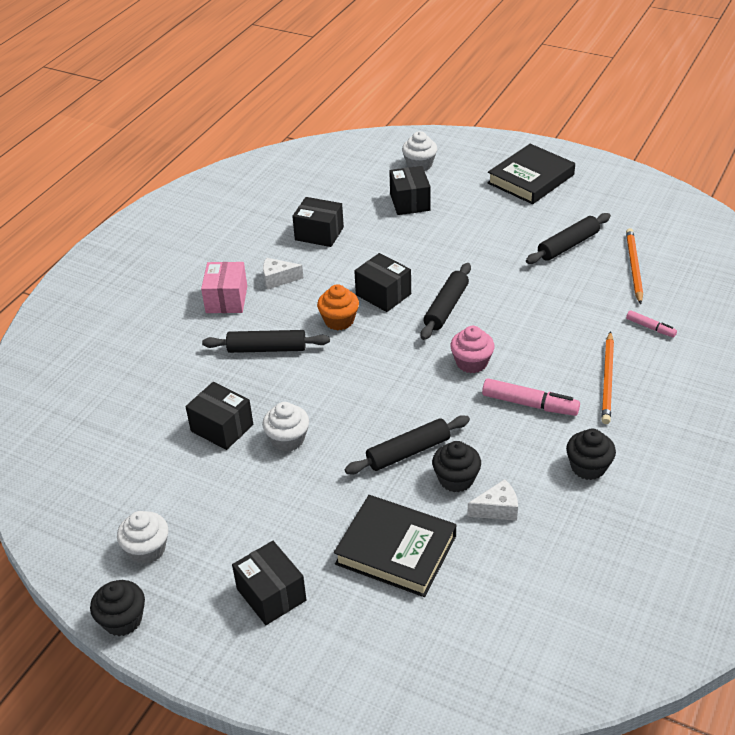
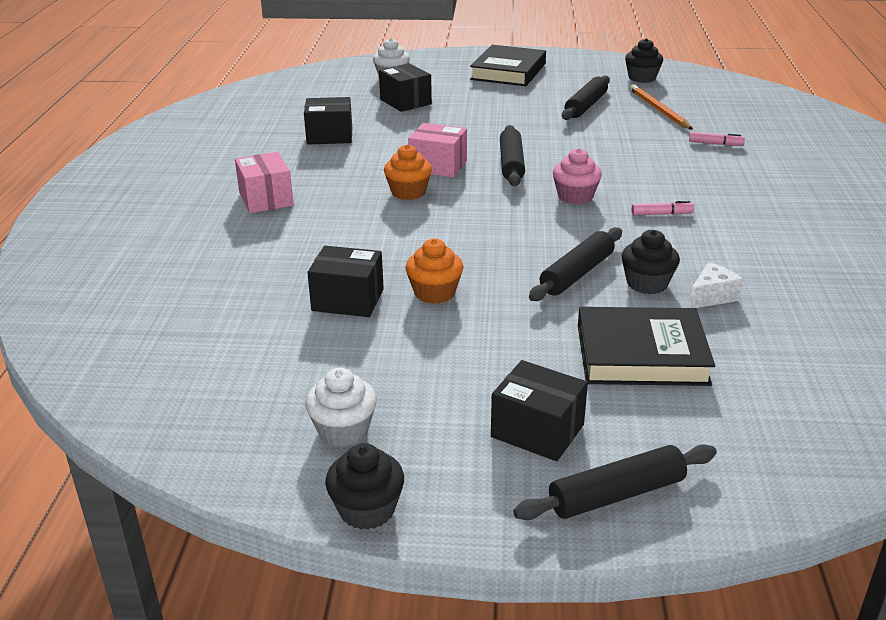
camera: 25 degrees left, 10 degrees down
black rolling pin [202,330,330,353] -> black rolling pin moved to [513,445,717,520]
white cupcake [262,402,309,451] -> orange cupcake [405,239,464,304]
white cheese [263,258,303,289] -> none
black box [354,253,411,312] -> pink box [408,123,467,178]
pink marker [482,378,580,416] -> pink marker [632,201,694,215], size x0.57
black cupcake [566,429,616,480] -> black cupcake moved to [625,38,663,83]
orange pencil [602,331,614,424] -> none

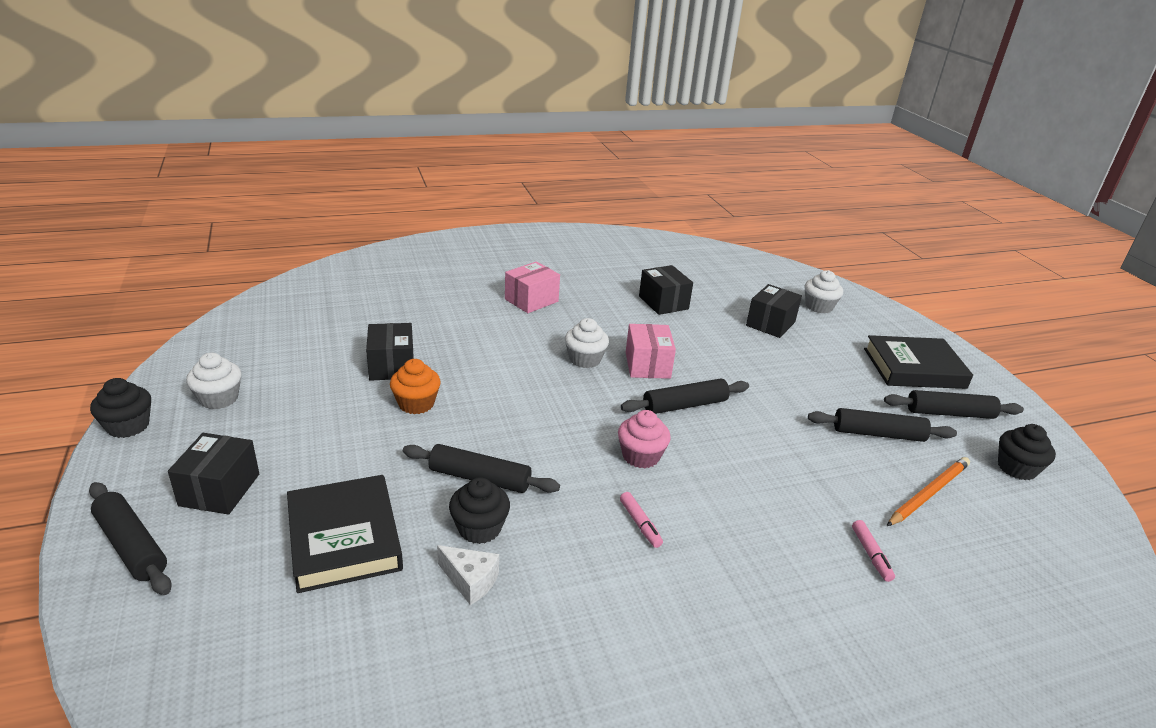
camera: 65 degrees right, 0 degrees up
orange cupcake [384,144,432,200] -> white cupcake [565,318,609,368]
none -> black rolling pin [884,390,1024,419]

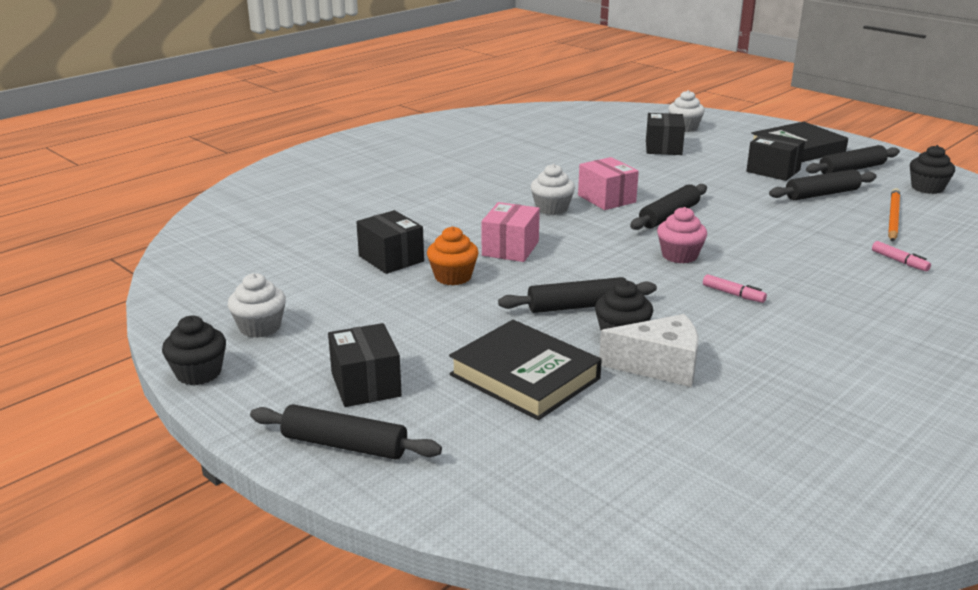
camera: 25 degrees left, 5 degrees down
white cheese [437,545,499,605] -> white cheese [599,314,698,387], size x1.58
pink box [505,261,560,313] -> pink box moved to [482,202,540,262]
black box [639,265,693,315] -> black box moved to [746,132,805,181]

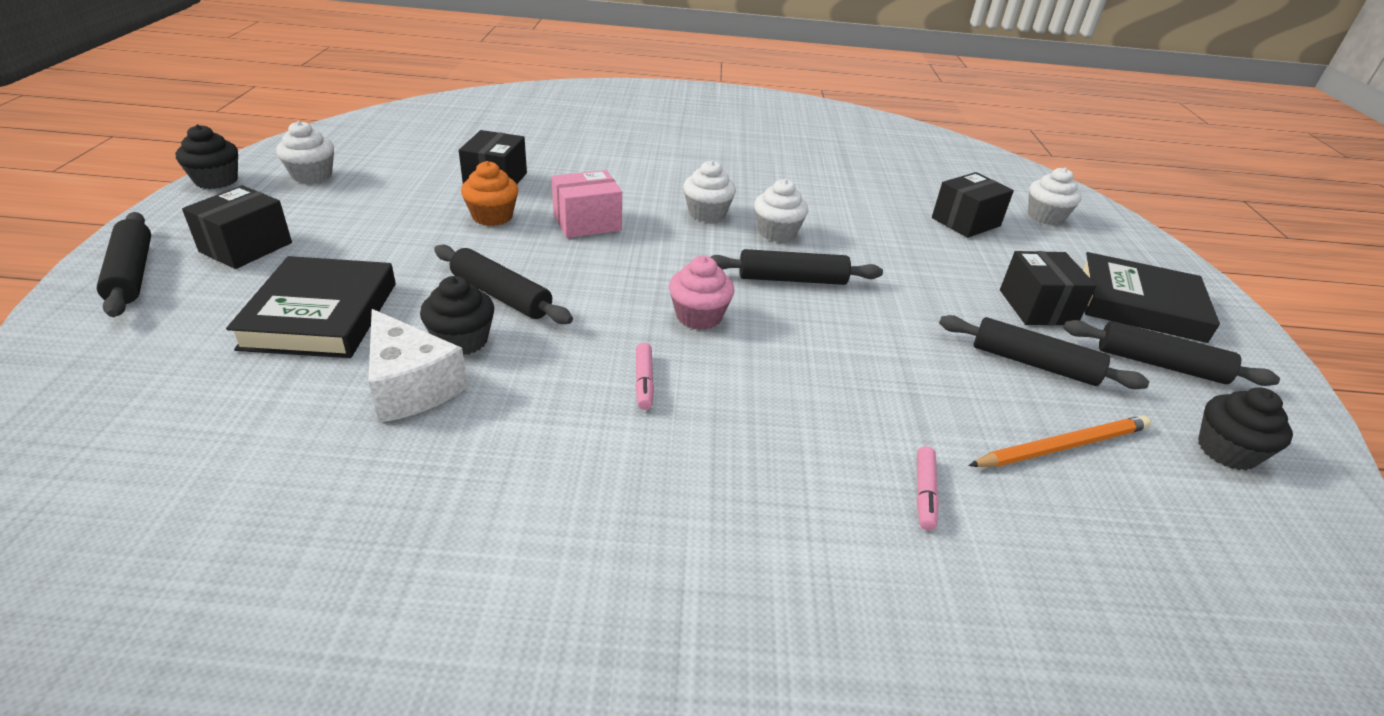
camera: 45 degrees right, 10 degrees up
pink box [578,157,639,210] -> white cupcake [754,179,808,242]

